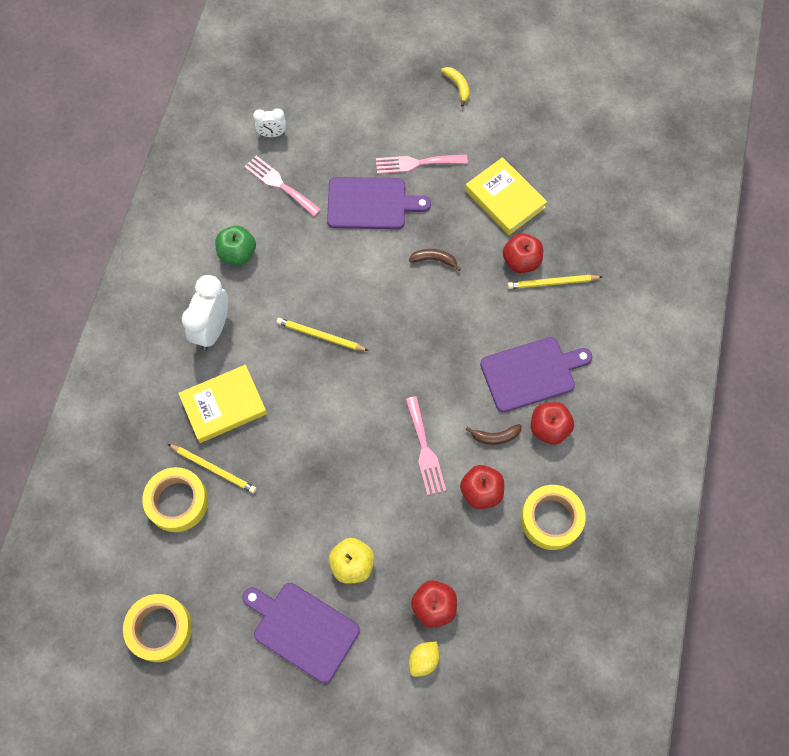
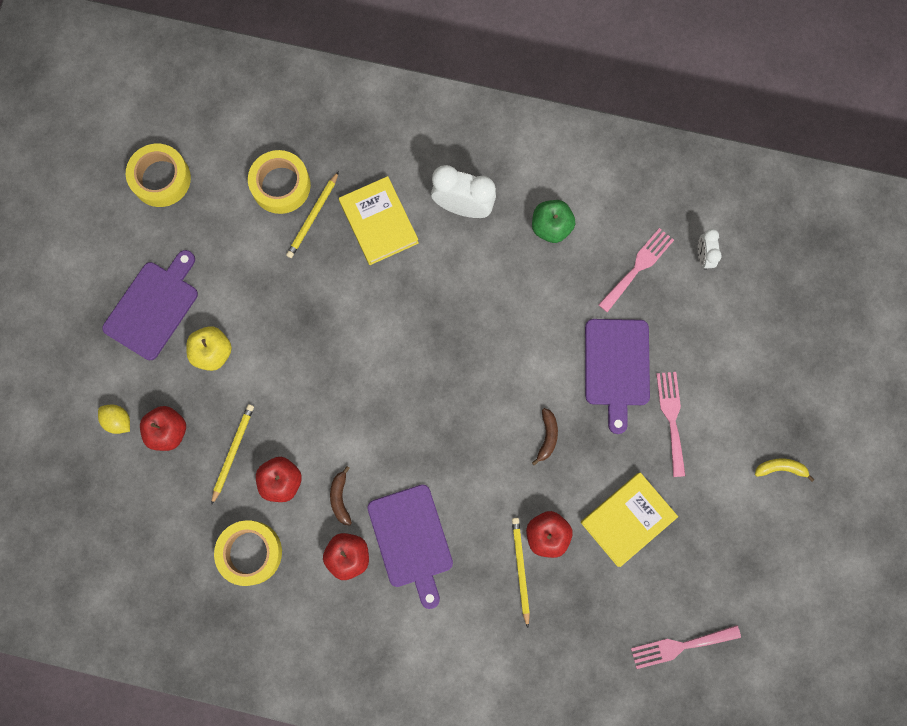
camera: 90 degrees right, 10 degrees up
yellow pencil [277,318,369,351] -> yellow pencil moved to [211,404,254,505]
pink fork [406,396,446,495] -> pink fork moved to [631,625,741,669]
yellow banana [441,67,470,107] -> yellow banana turned 150 degrees counterclockwise [755,458,814,482]

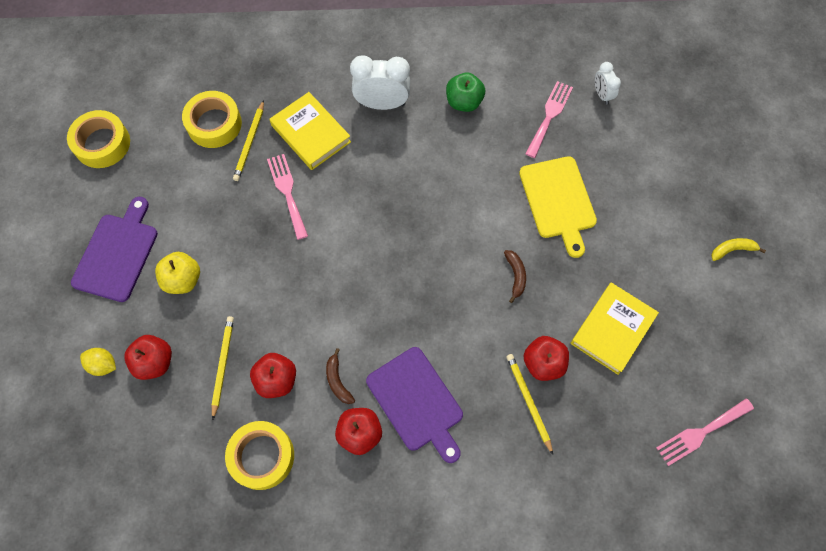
camera: 15 degrees left, 10 degrees down
purple cutting board [585,319,650,434] -> yellow cutting board [519,156,597,258]
pink fork [656,372,686,477] -> pink fork moved to [267,154,308,240]

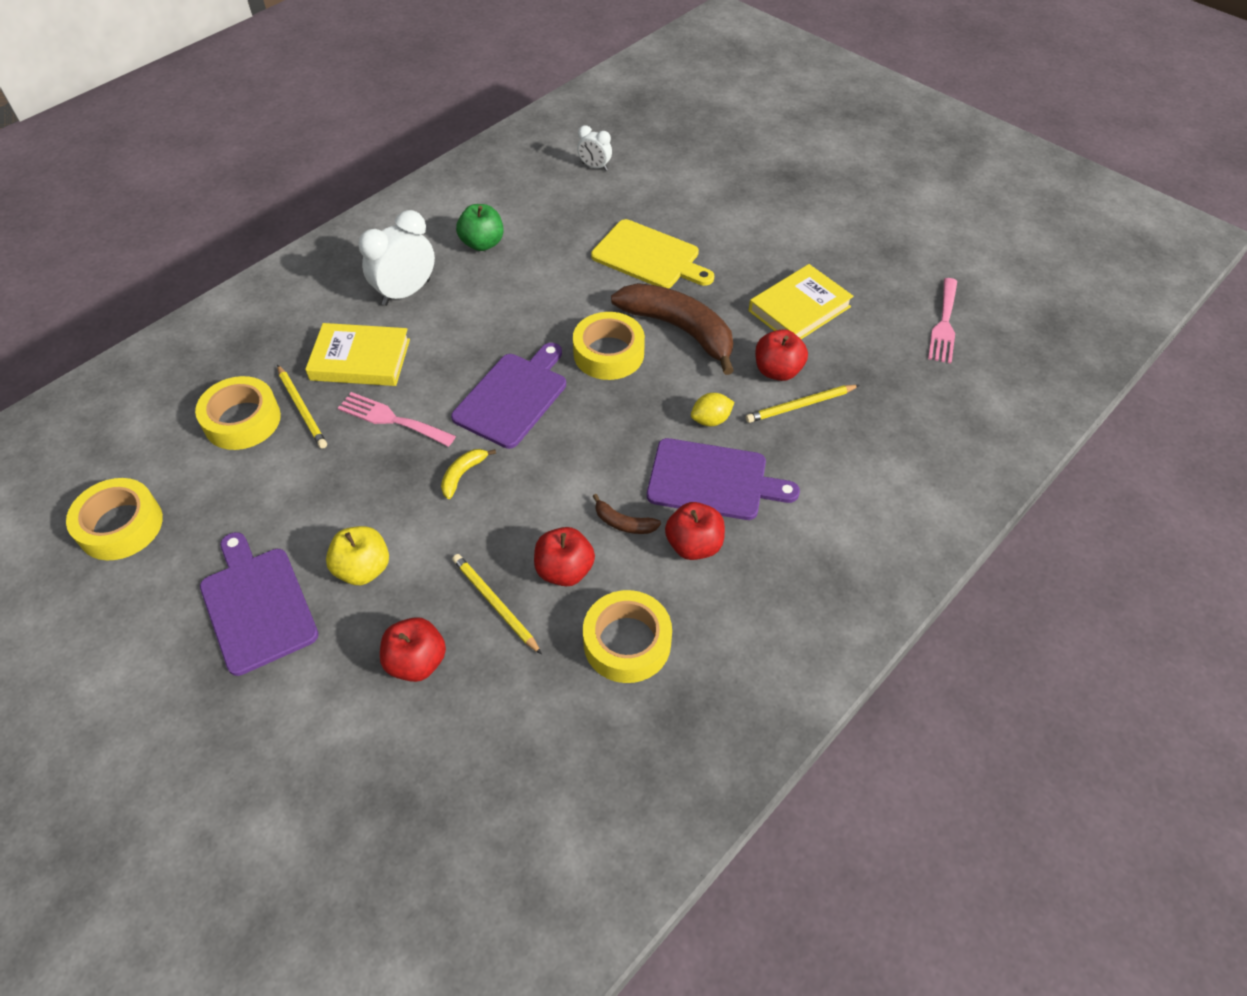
camera: 45 degrees left, 15 degrees down
yellow lemon [80,348,116,376] -> yellow lemon moved to [691,393,734,426]
brown banana [504,250,526,303] -> brown banana [611,283,734,375], size x2.35
yellow pencil [506,354,553,455] -> yellow pencil turned 45 degrees counterclockwise [746,385,860,423]
pink fork [525,81,573,158] -> none
yellow book [571,283,659,375] -> yellow book turned 60 degrees clockwise [749,264,854,339]
yellow banana [711,238,766,261] -> yellow banana moved to [441,449,496,499]
none -> purple cutting board [451,343,566,449]
none -> yellow tape [573,312,645,380]

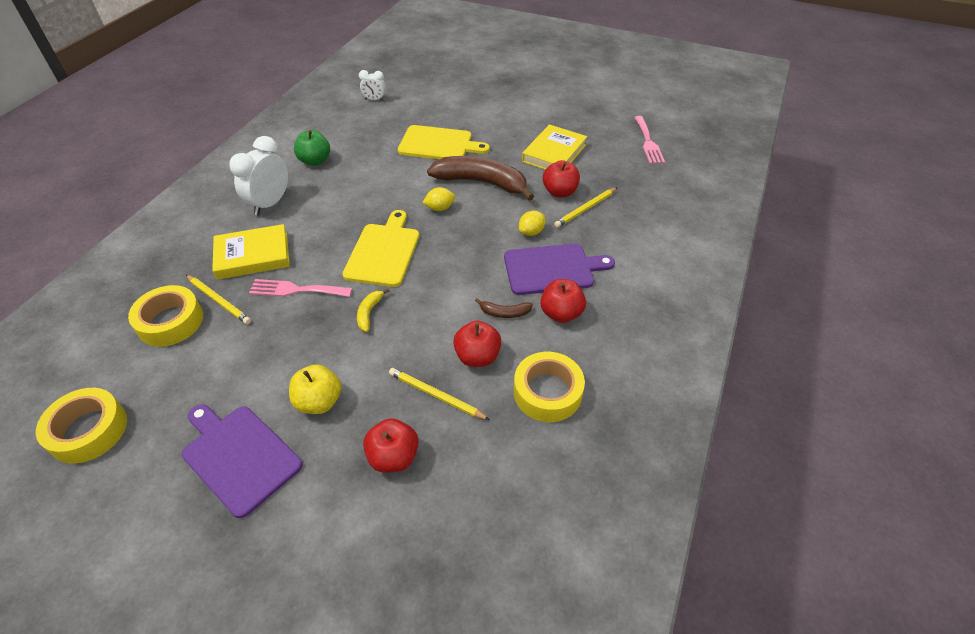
camera: 20 degrees left, 5 degrees down
purple cutting board [451,343,566,449] -> yellow cutting board [343,210,419,287]
yellow tape [573,312,645,380] -> yellow lemon [422,187,455,211]

